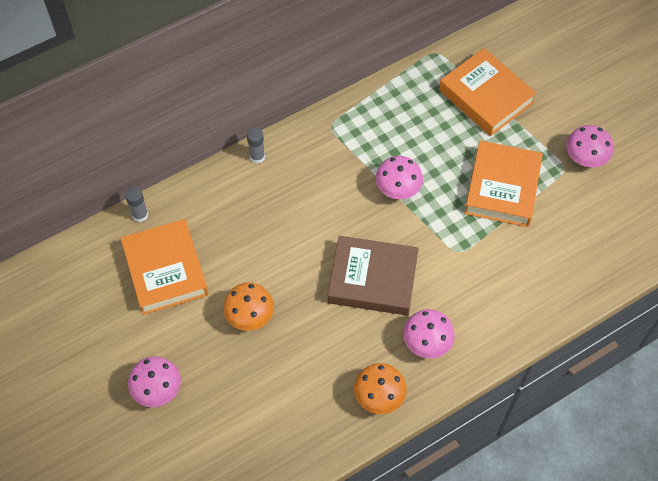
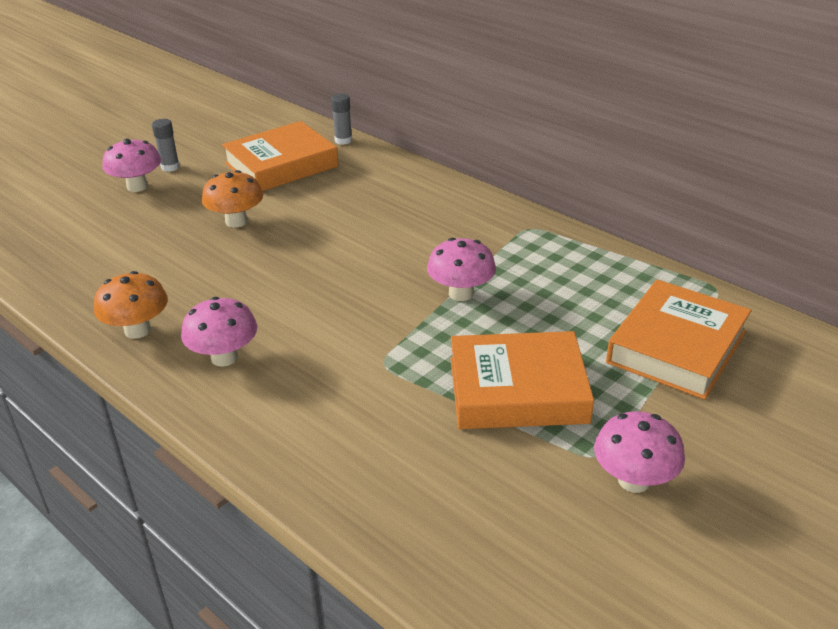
camera: 75 degrees right, 25 degrees down
grey glue stick [247,128,265,164] -> grey glue stick moved to [152,119,180,172]
brown book [328,236,419,316] -> none

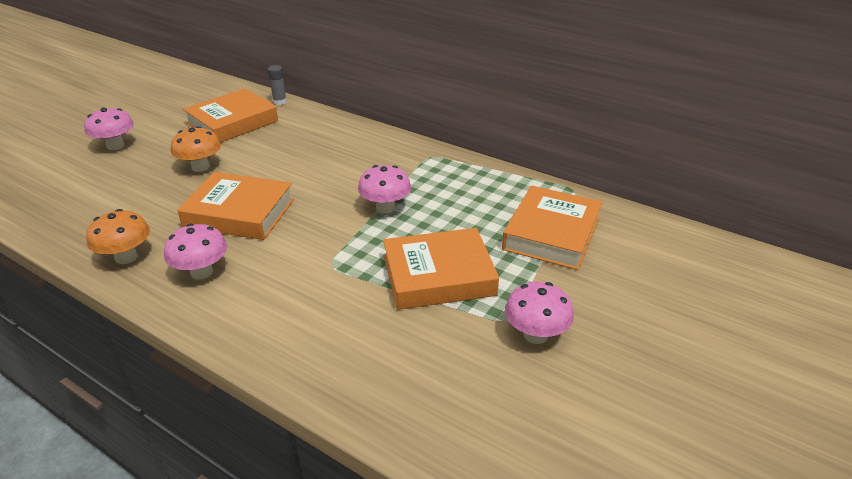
camera: 10 degrees left, 0 degrees up
grey glue stick [152,119,180,172] -> none
none -> orange book [177,172,294,240]

